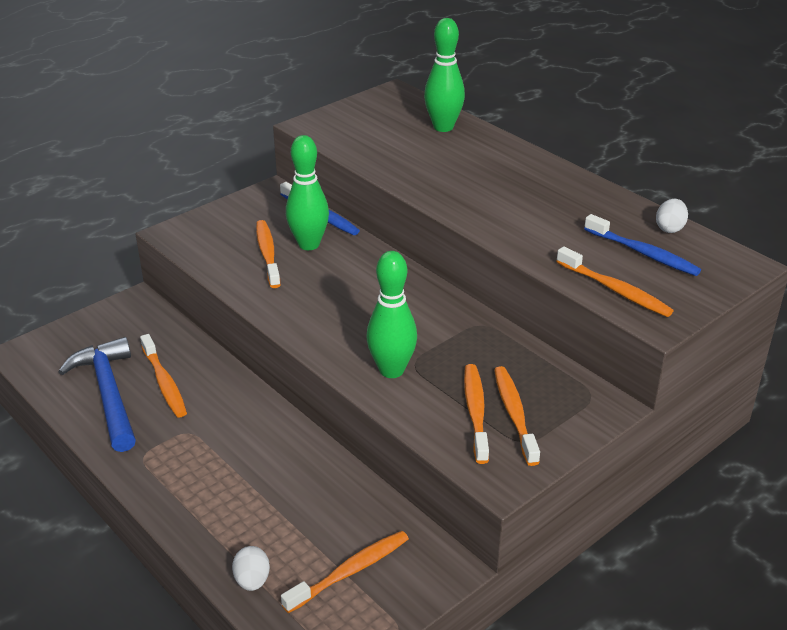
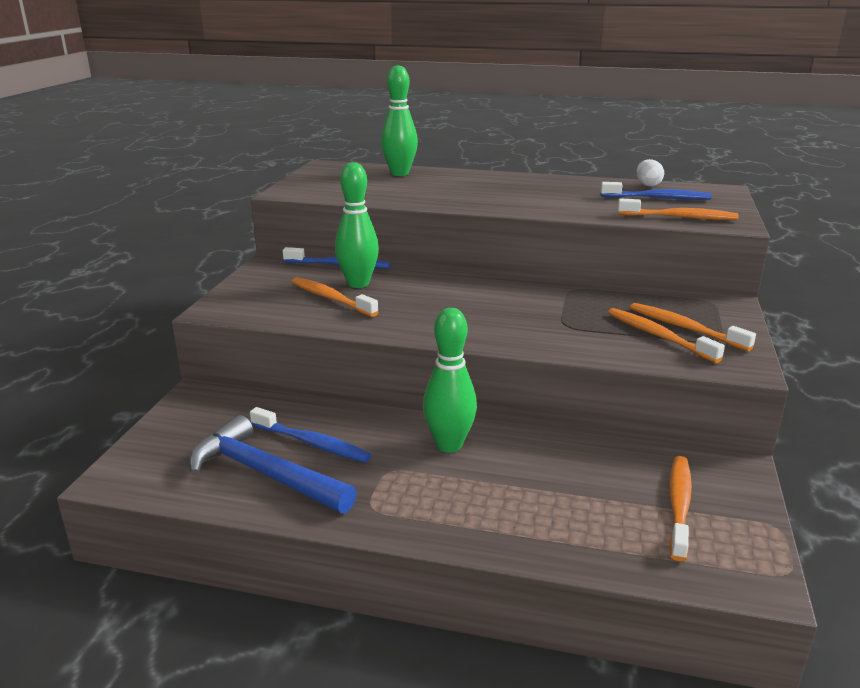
camera: 35 degrees left, 10 degrees down
orange toothbrush [140,334,187,417] -> blue toothbrush [250,407,371,463]
white egg [232,546,270,591] -> none
green bowling pin [366,251,417,378] -> green bowling pin moved to [423,308,477,453]

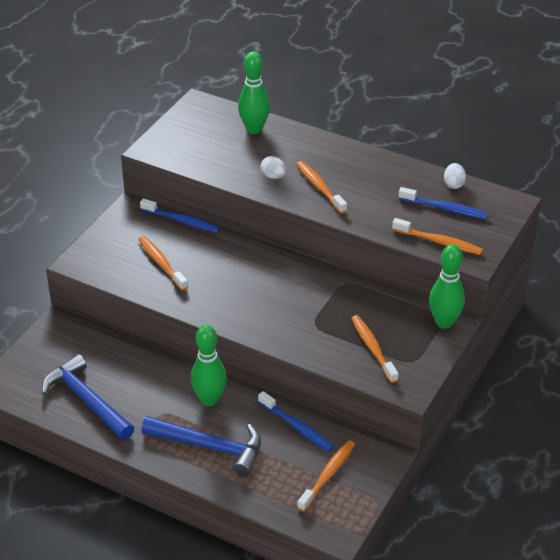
camera: 15 degrees right, 15 degrees up
blue toothbrush [250,407,371,463] -> blue toothbrush moved to [258,391,334,452]
green bowling pin [335,162,379,288] -> green bowling pin moved to [429,244,465,329]
orange toothbrush [630,303,756,351] -> orange toothbrush moved to [296,161,347,214]
none -> blue hammer [141,416,261,476]
none -> white egg [261,156,286,179]

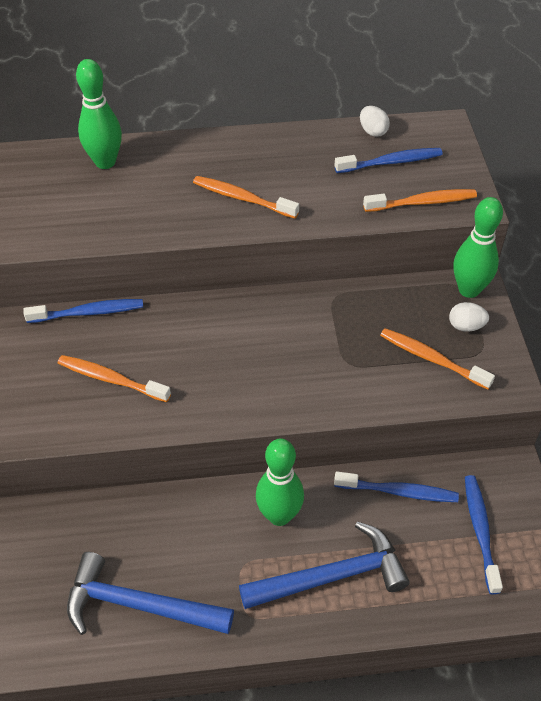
camera: 35 degrees left, 10 degrees up
white egg [261,156,286,179] -> white egg moved to [449,302,489,332]
orange toothbrush [297,440,355,512] -> blue toothbrush [465,475,503,594]

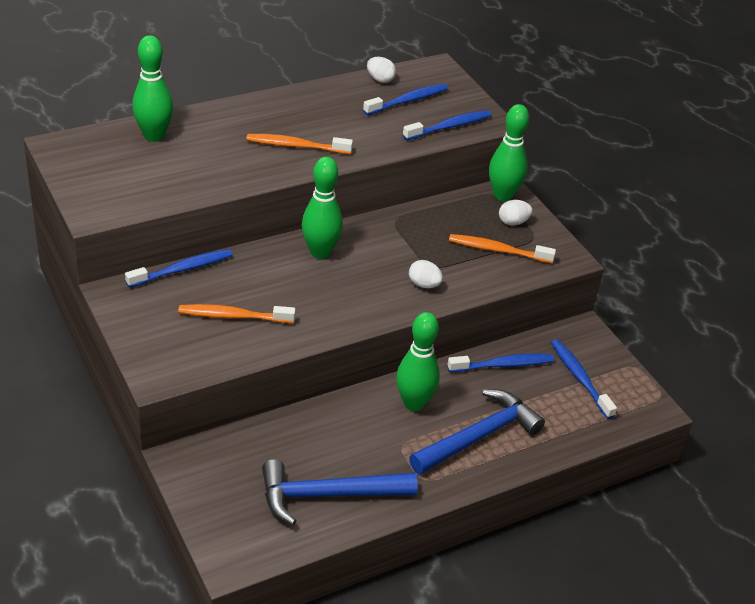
camera: 25 degrees left, 10 degrees down
orange toothbrush [363,189,477,212] -> blue toothbrush [403,110,491,140]
none -> green bowling pin [302,157,343,259]
none -> white egg [409,260,443,288]

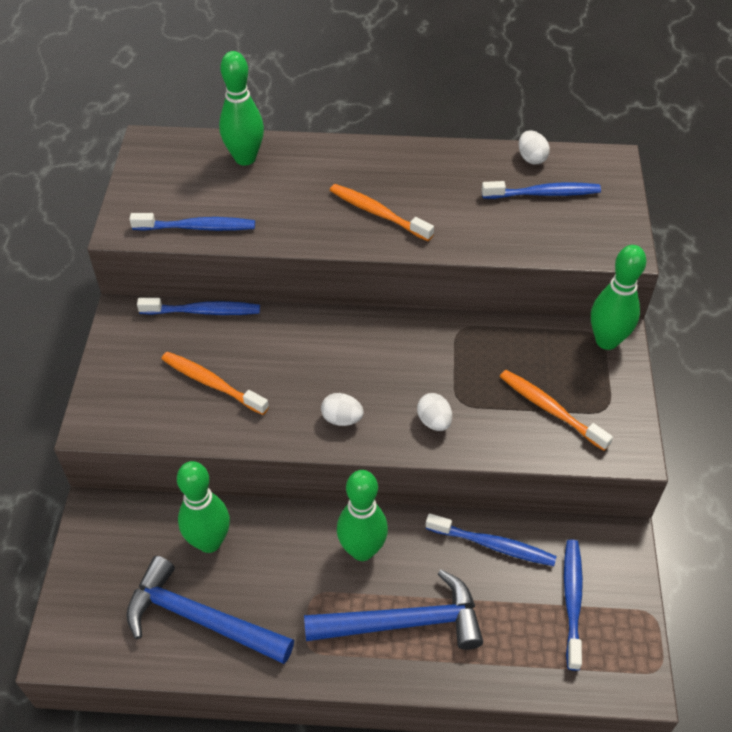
camera: 35 degrees right, 10 degrees up
green bowling pin [302,157,343,259] -> green bowling pin moved to [177,461,230,553]
blue toothbrush [403,110,491,140] -> blue toothbrush moved to [129,213,255,231]
white egg [499,200,533,225] -> white egg moved to [321,393,364,426]

